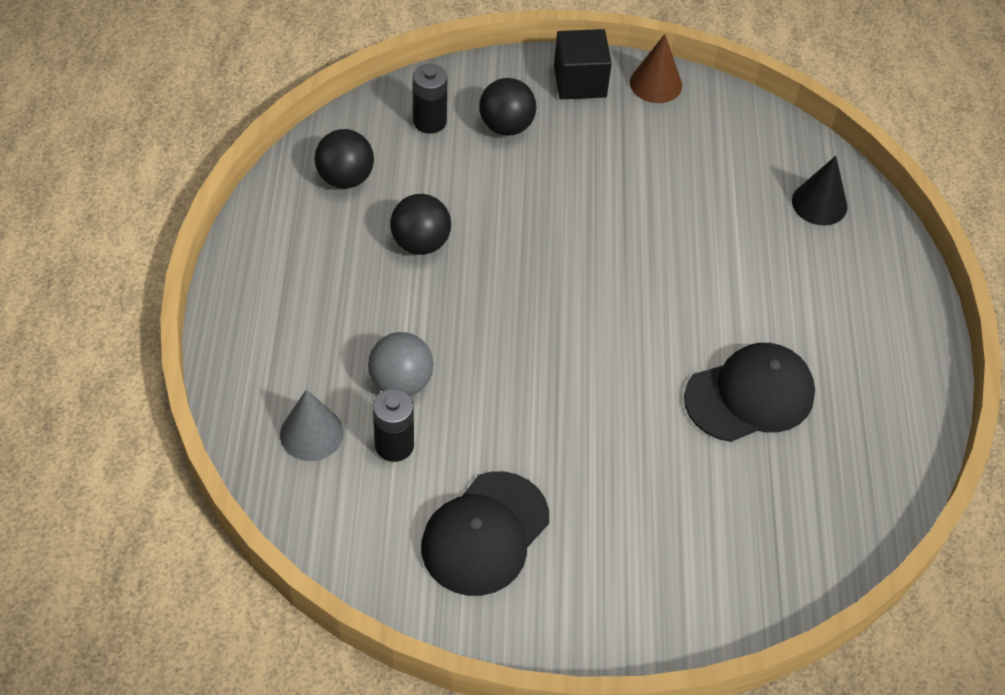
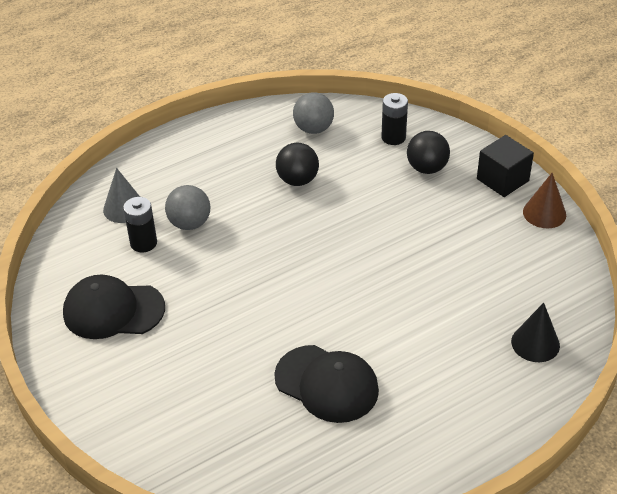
camera: 60 degrees right, 10 degrees down
black ball [315,129,374,189] -> grey ball [293,92,334,134]

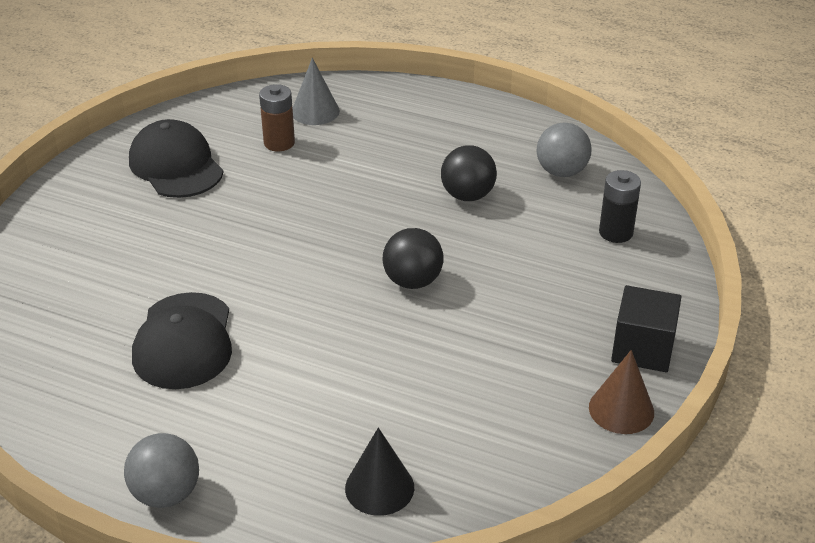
camera: 55 degrees right, 5 degrees down
black battery [123,197,157,252] -> brown battery [259,84,295,151]
grey ball [165,185,210,230] -> grey ball moved to [124,433,199,508]
black ball [407,131,450,174] -> black ball moved to [383,228,443,289]

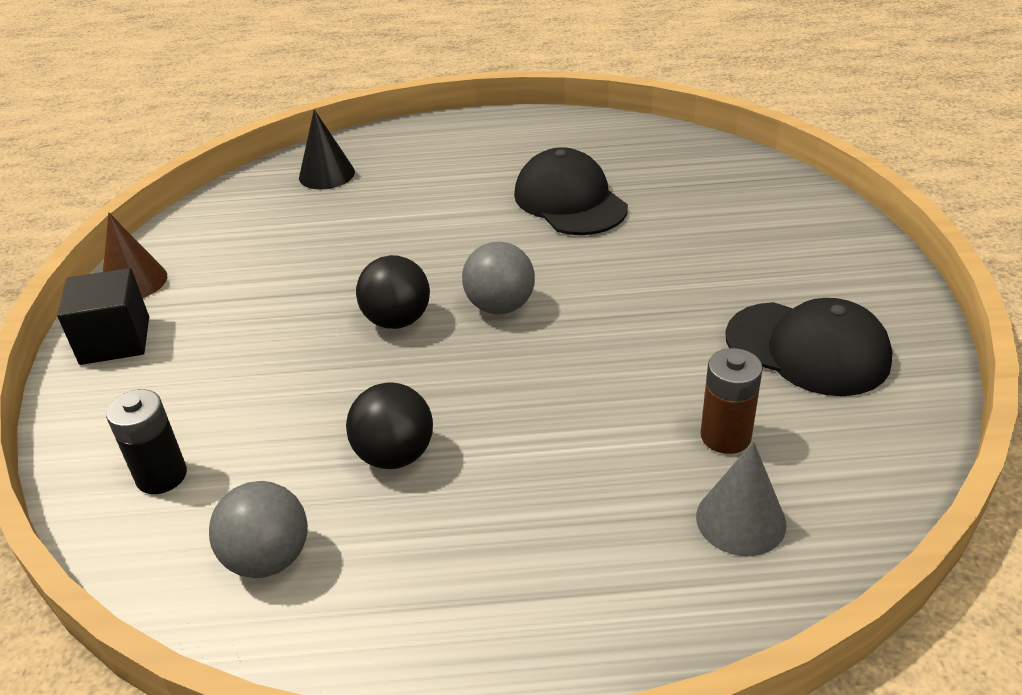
camera: 155 degrees right, 0 degrees up
grey ball [124,433,199,508] -> grey ball moved to [462,242,535,315]

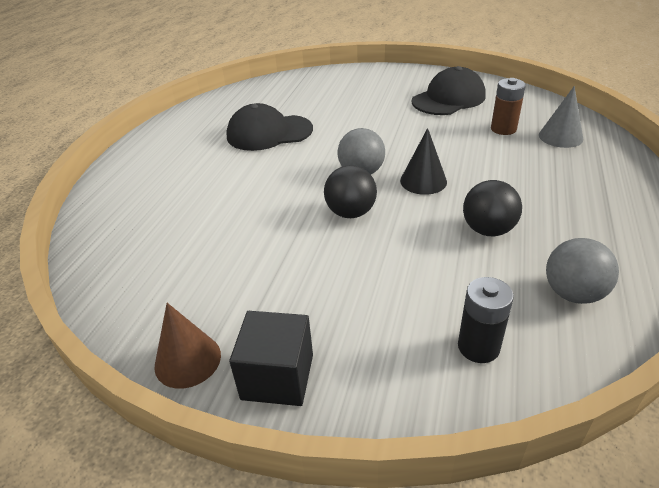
camera: 70 degrees left, 0 degrees up
black cone [299,109,355,190] -> black cone moved to [400,128,447,195]

